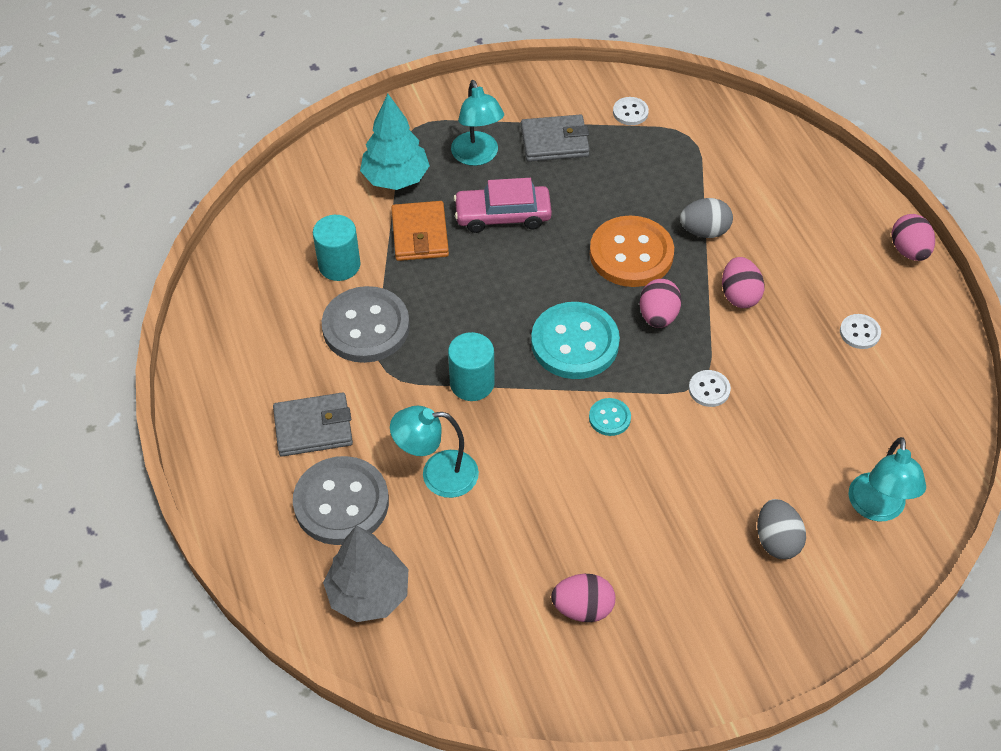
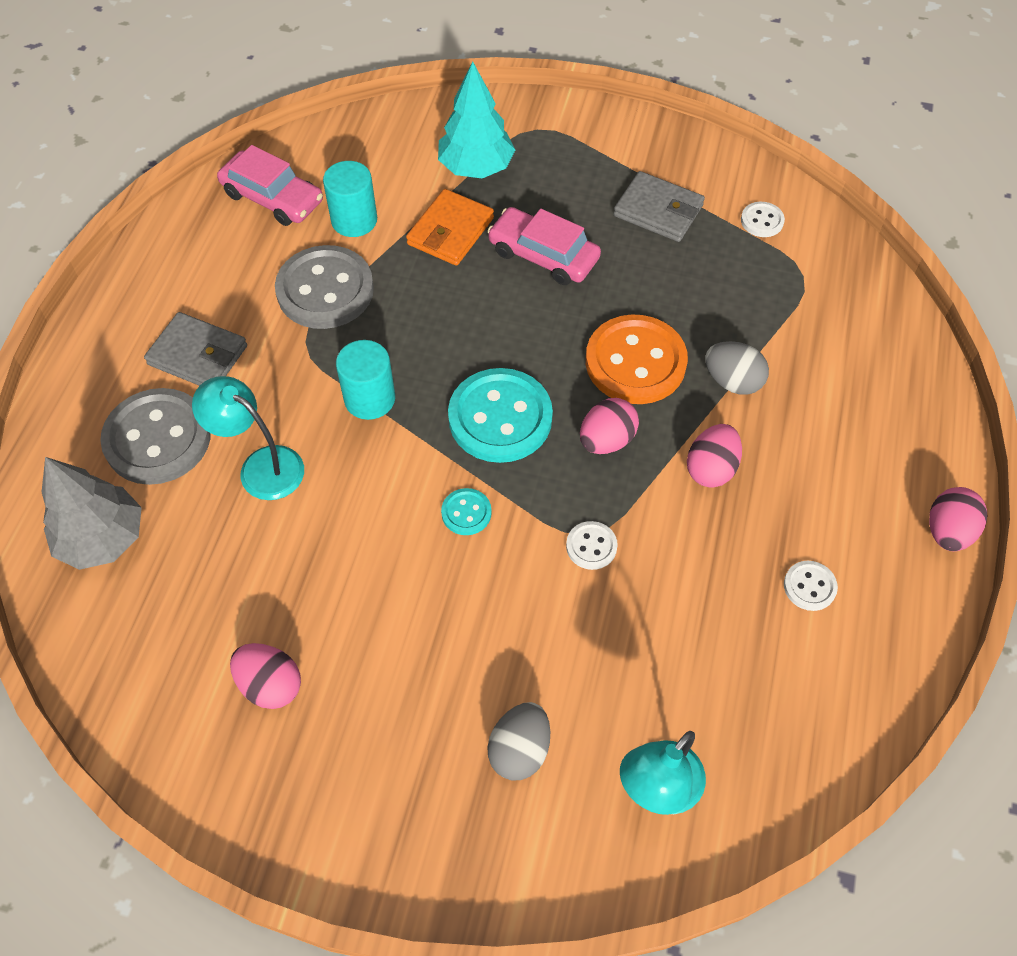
camera: 35 degrees right, 5 degrees up
turquoise lamp [451,80,504,166] -> none
none -> pink car [217,145,323,226]

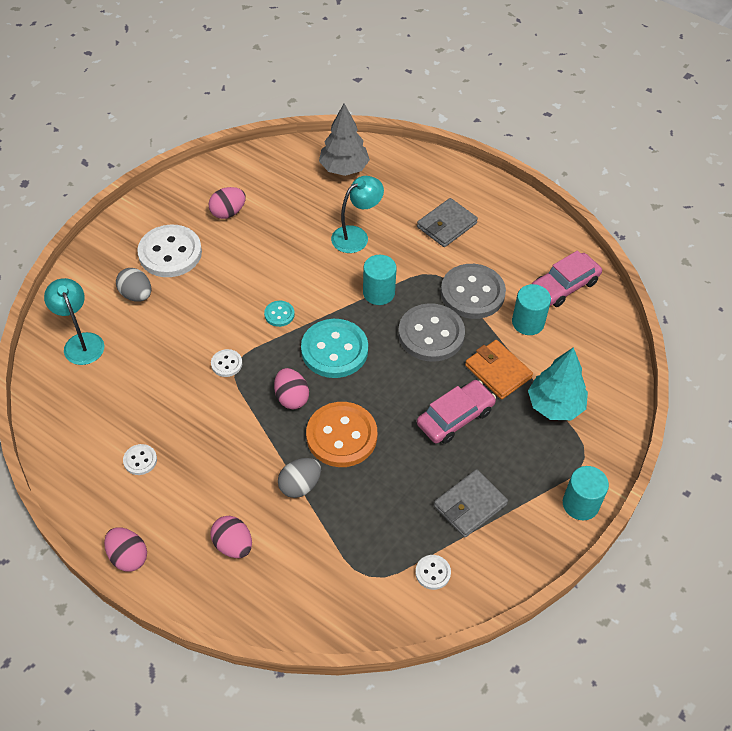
camera: 110 degrees right, 5 degrees down
grey button [100,388,211,485] -> grey button moved to [398,303,465,362]
pink egg [687,424,742,488] -> pink egg moved to [210,516,252,558]
none -> white button [137,225,202,277]
none -> turquoise cylinder [563,466,609,520]

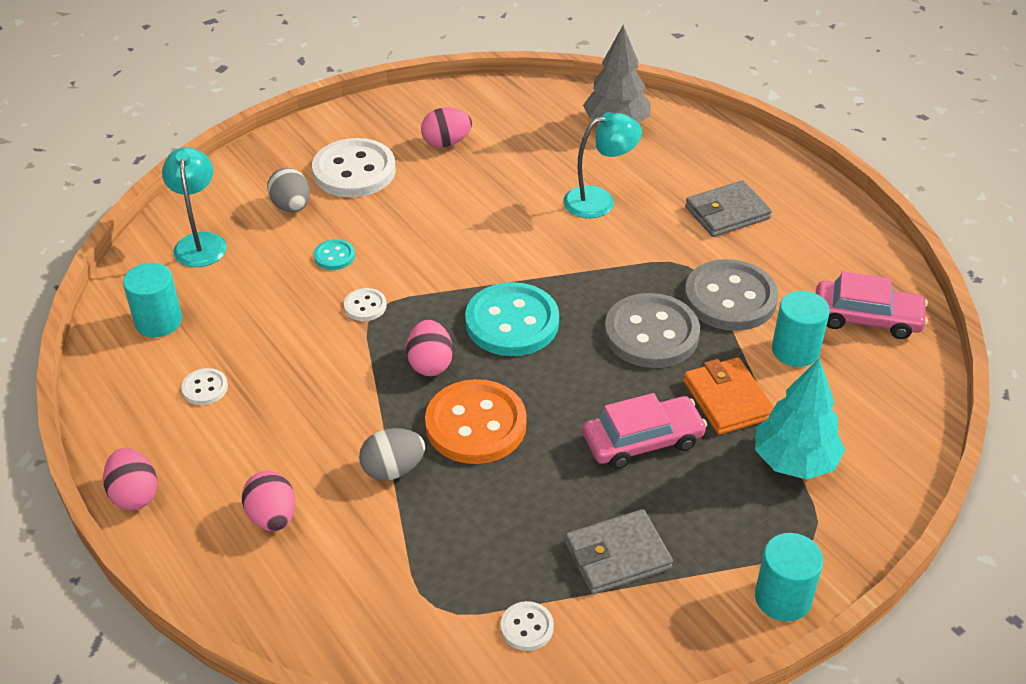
camera: 20 degrees right, 10 degrees down
turquoise button [264,301,295,327] -> turquoise button moved to [314,239,355,270]
turquoise cylinder [363,255,397,305] -> turquoise cylinder moved to [123,263,182,337]
pink car [532,251,602,307] -> pink car turned 150 degrees counterclockwise [816,271,928,339]

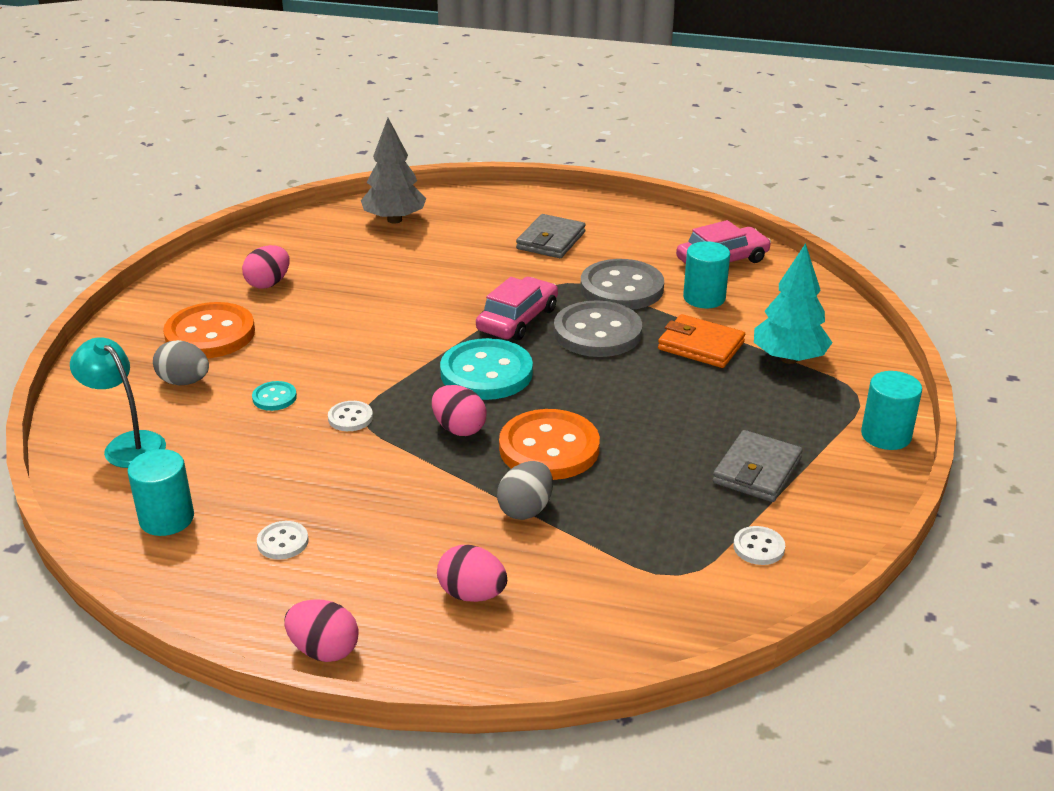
camera: 40 degrees left, 10 degrees down
white button [312,138,396,197] -> orange button [163,302,255,358]
turquoise lamp [563,112,642,218] -> none
pink car [582,393,707,469] -> pink car moved to [476,277,558,340]

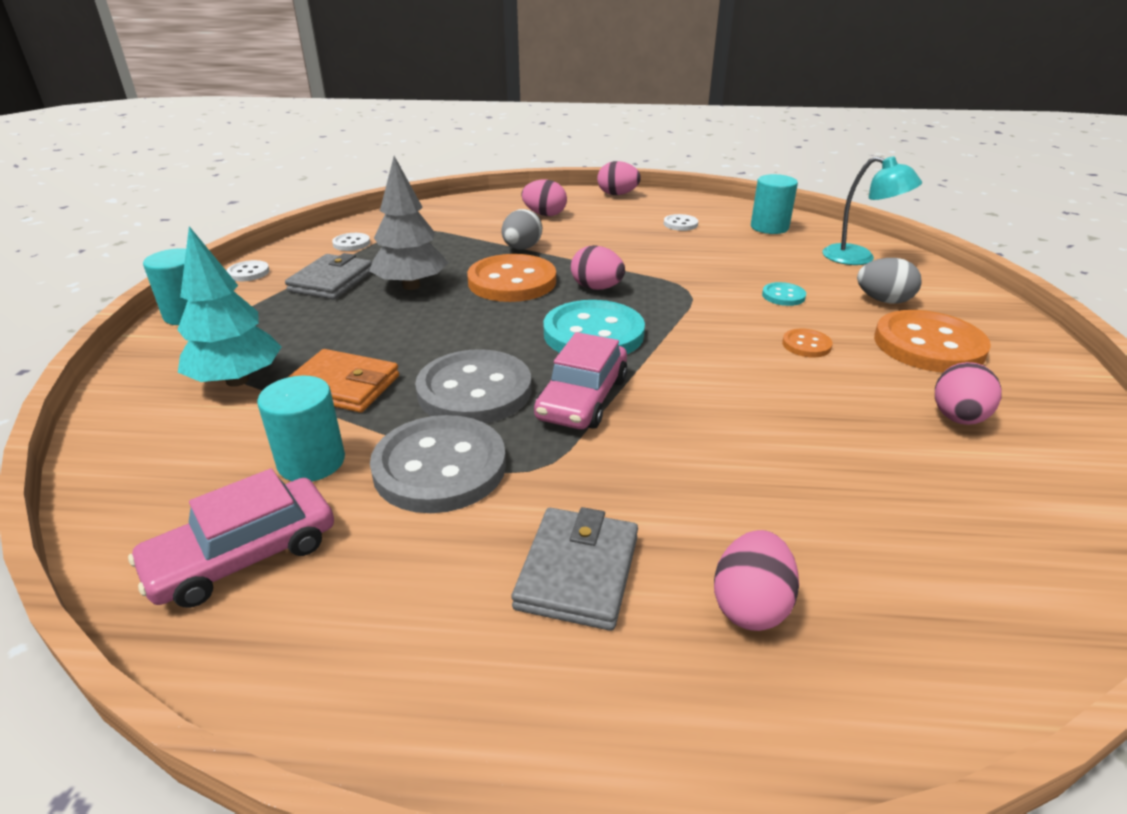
camera: 170 degrees right, 0 degrees up
white button [328,401,373,431] -> white button moved to [226,260,270,281]
grey tree [361,118,426,224] -> grey tree moved to [369,156,448,290]
none -> pink egg [714,530,799,631]
none -> orange button [782,329,833,358]

